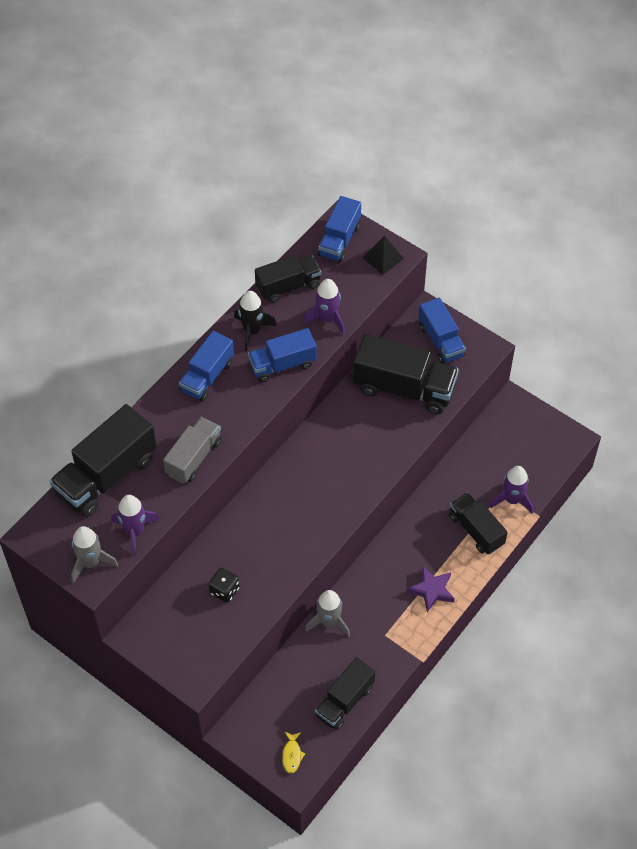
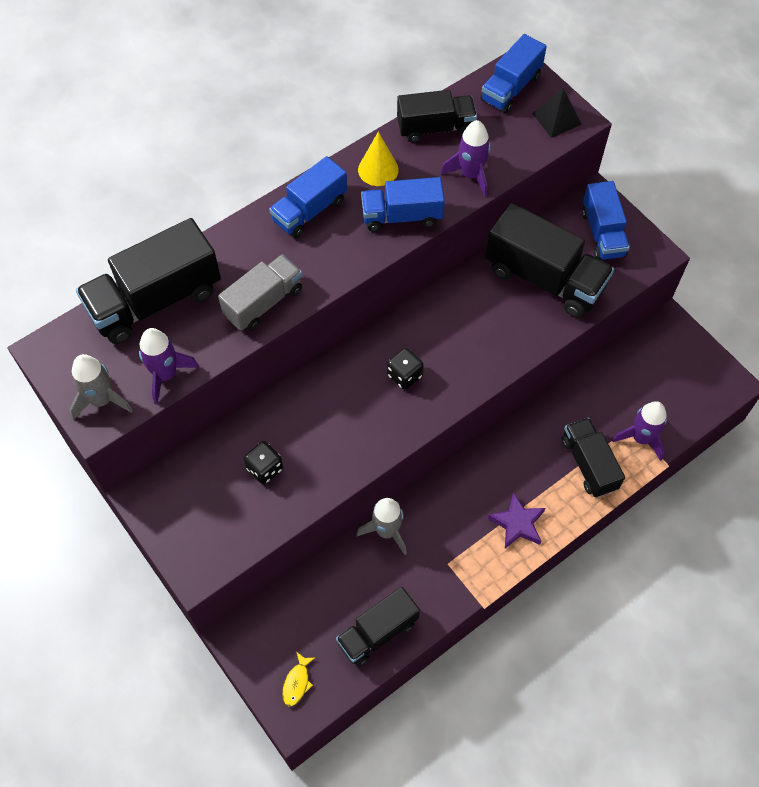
camera: 15 degrees right, 5 degrees up
black rocket [234,291,277,351] -> yellow cone [358,132,399,186]
none -> black dice [387,348,424,390]

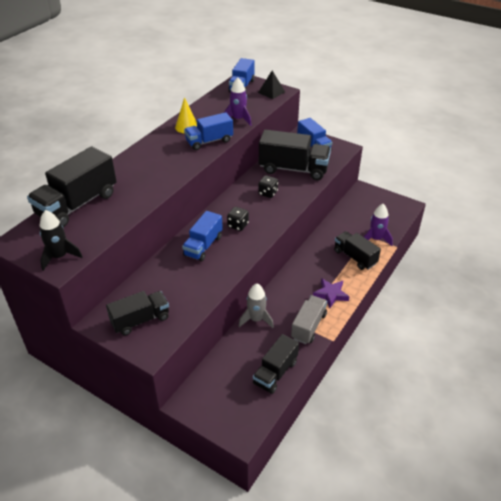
camera: 20 degrees left, 20 degrees down
grey rocket [70,354,133,420] -> black rocket [40,210,82,271]
purple rocket [139,328,199,405] -> none
grey truck [218,254,302,331] -> grey truck moved to [291,295,327,344]
black dice [244,441,283,484] -> black dice moved to [258,175,278,198]
blue truck [269,156,347,238] -> blue truck moved to [182,211,223,262]
yellow fish [282,652,316,707] -> none
black truck [397,90,477,143] -> black truck moved to [106,291,169,335]

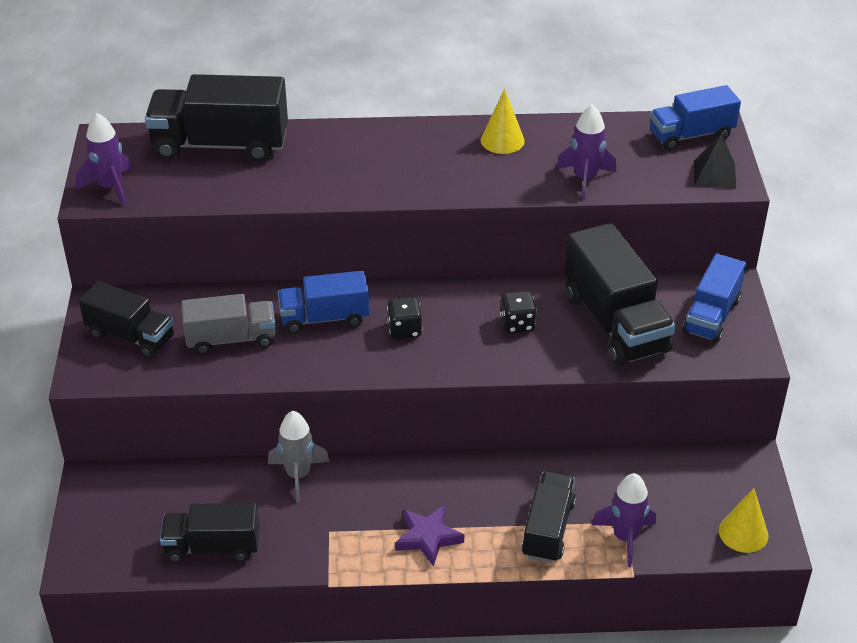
camera: 55 degrees right, 0 degrees up
black rocket [40,210,82,271] -> purple rocket [76,113,132,206]
blue truck [184,112,233,150] -> none
grey truck [291,295,327,344] -> grey truck moved to [181,294,275,355]
none -> yellow cone [719,488,768,553]

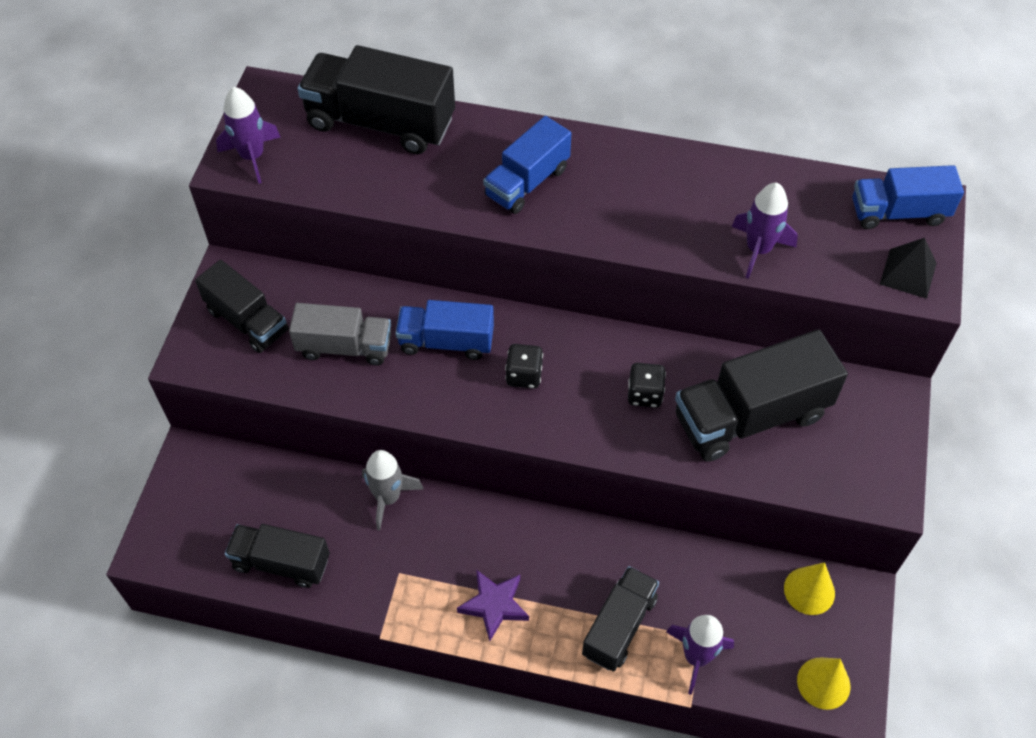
camera: 15 degrees right, 15 degrees up
yellow cone [480,89,525,154] -> yellow cone moved to [784,562,835,615]
black truck [564,223,676,366] -> black truck turned 75 degrees clockwise [675,330,848,462]
blue truck [683,253,746,343] -> blue truck moved to [483,116,571,214]

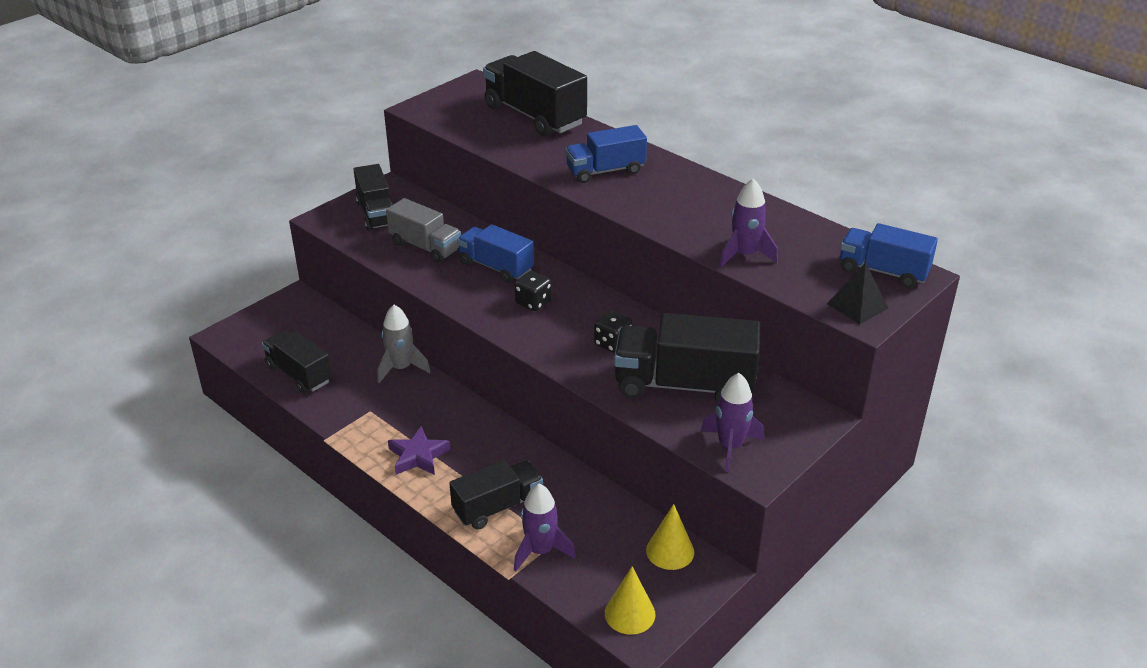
camera: 30 degrees right, 20 degrees down
purple rocket [216,87,281,184] -> purple rocket moved to [701,373,764,472]

